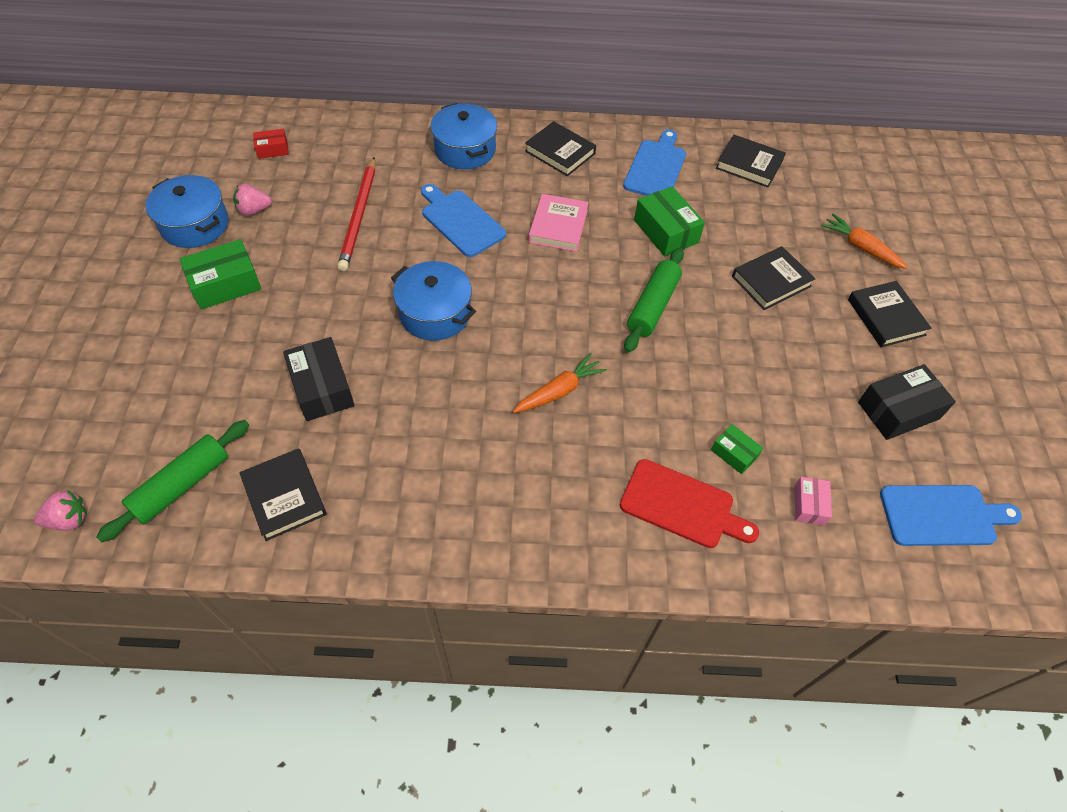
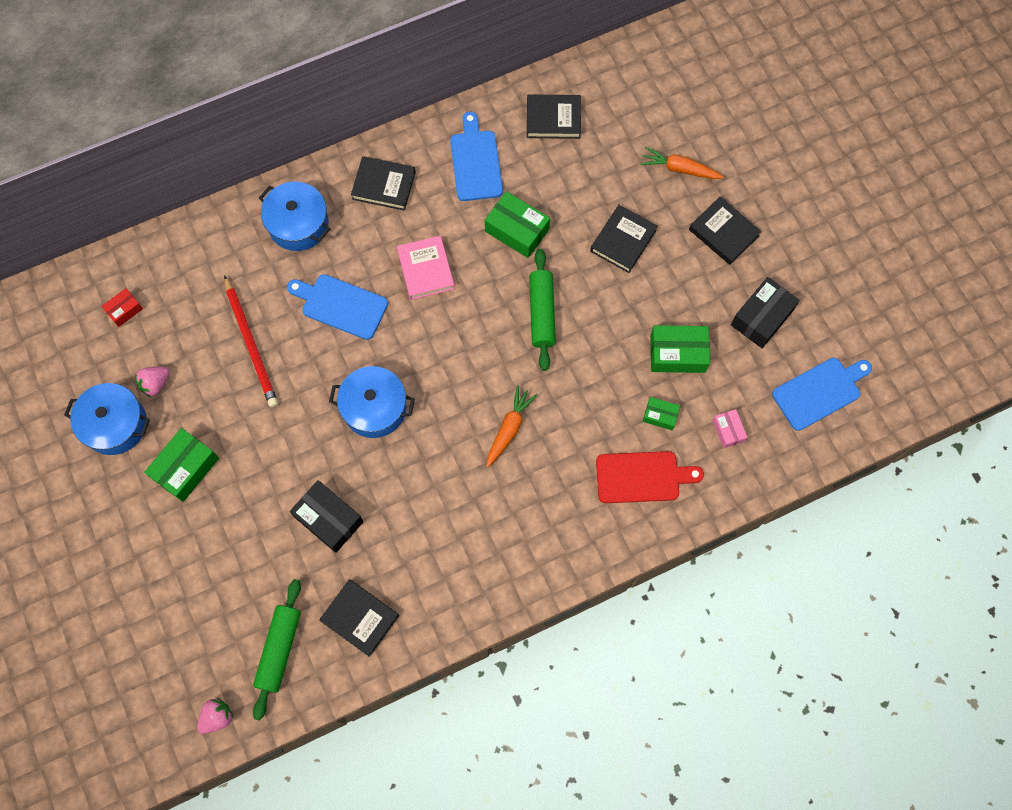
camera: 25 degrees left, 15 degrees up
none -> green box [650,325,710,373]

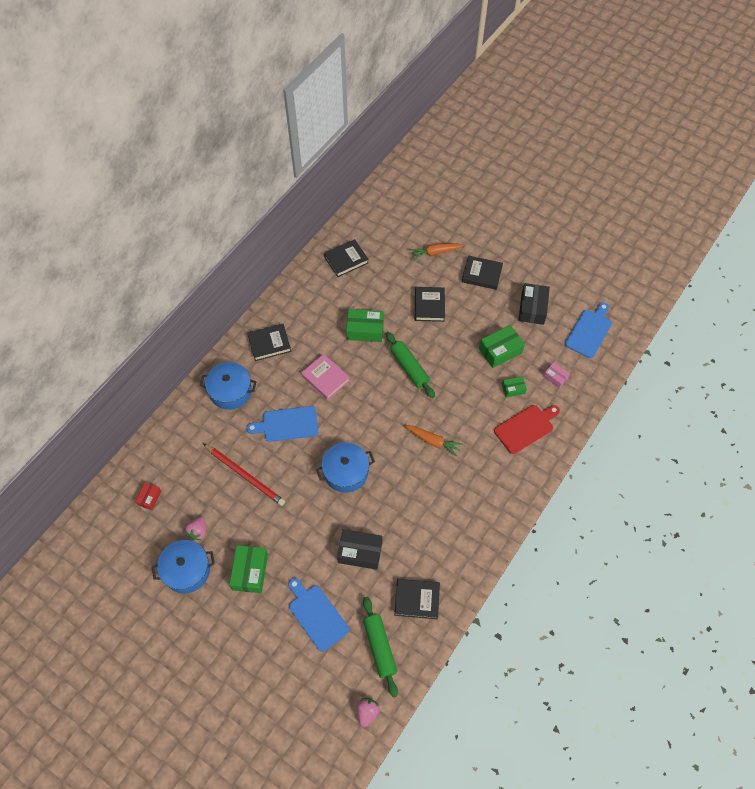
camera: 30 degrees left, 10 degrees down
blue cutting board [450,112,503,201] -> blue cutting board moved to [288,578,349,652]
orange carrot [486,386,537,468] -> orange carrot turned 120 degrees clockwise [405,425,463,457]

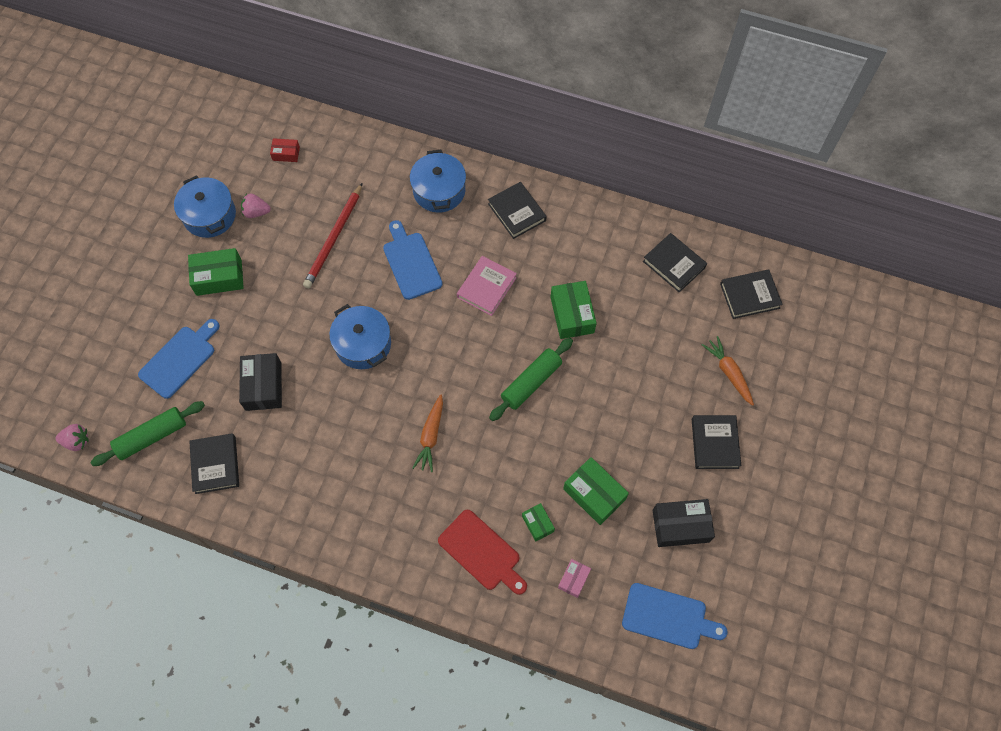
camera: 75 degrees right, 5 degrees up
black book [415,287,445,322] -> black book moved to [720,270,783,319]

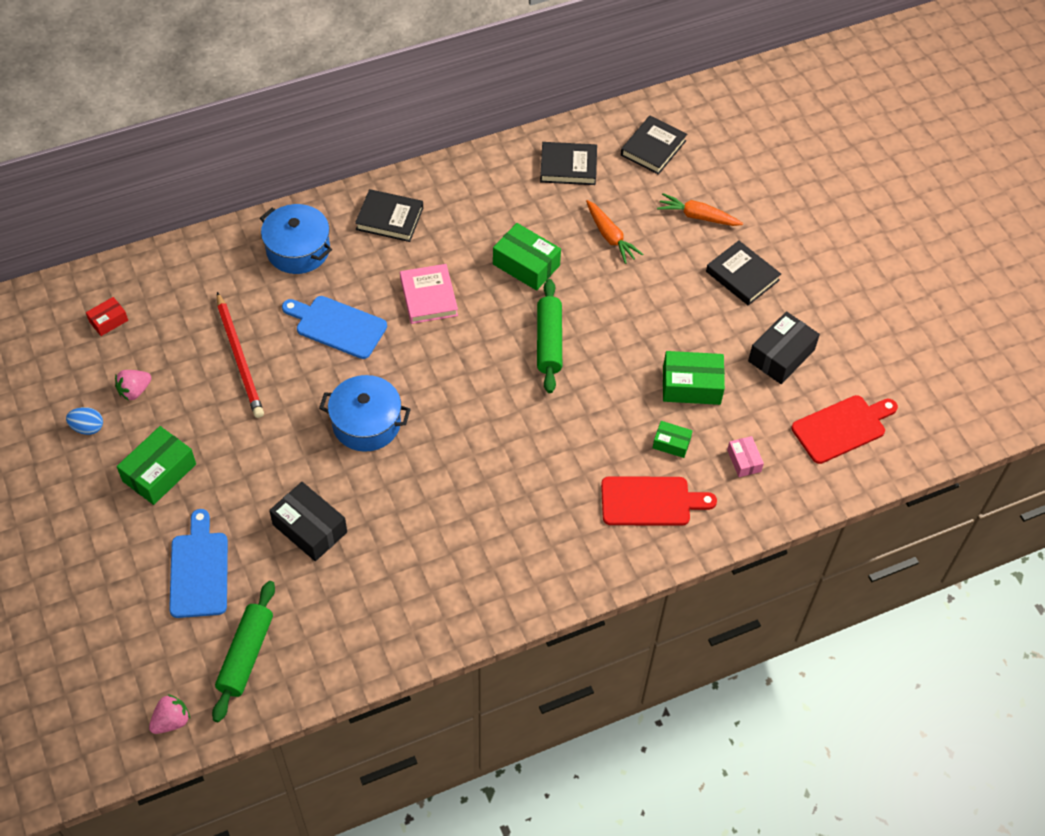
camera: 45 degrees left, 10 degrees down
blue pot [174,175,236,238] -> blue egg [66,407,103,435]
black book [189,433,239,494] -> none
orange carrot [412,394,443,472] -> orange carrot moved to [586,200,643,264]
blue cutting board [622,583,727,649] -> red cutting board [791,395,898,464]

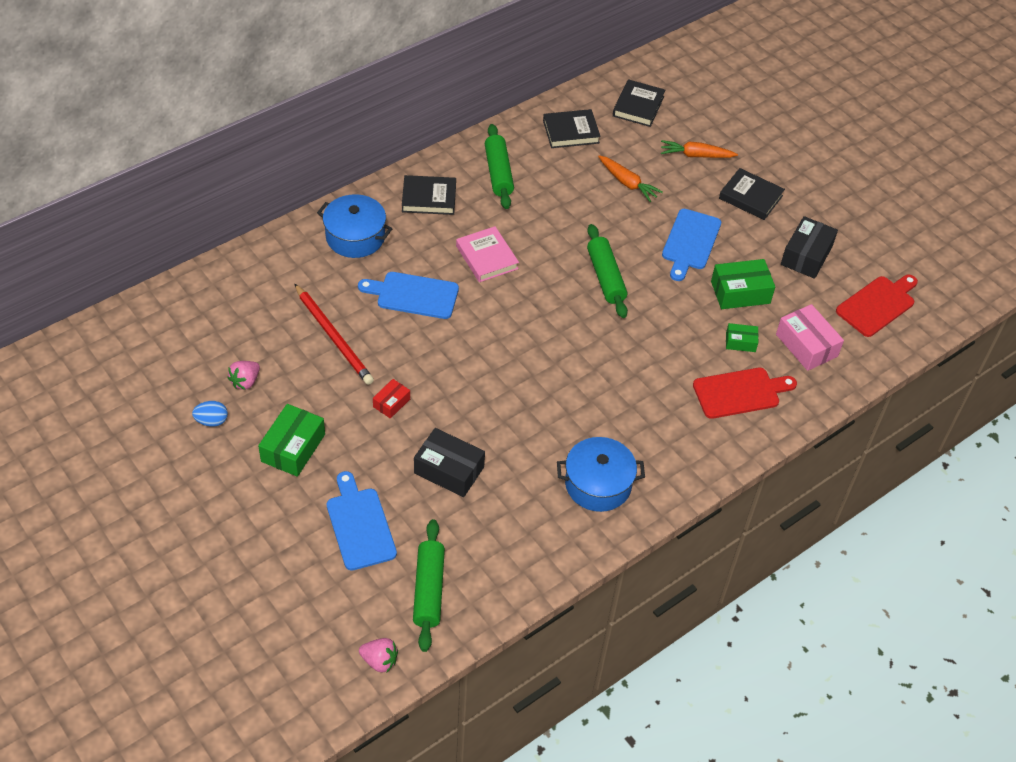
camera: 15 degrees left, 5 degrees down
red box [86,297,128,336] -> red box moved to [373,379,410,419]
pink strawberry [149,694,190,734] -> pink strawberry turned 75 degrees clockwise [359,638,398,672]
blue pot [319,375,411,452] -> blue pot moved to [557,437,645,512]
green box [493,223,561,290] -> none
pink box [727,436,764,477] -> pink box [776,304,844,371], size x1.78
none -> green rolling pin [485,124,514,209]
none -> blue cutting board [662,209,721,281]

